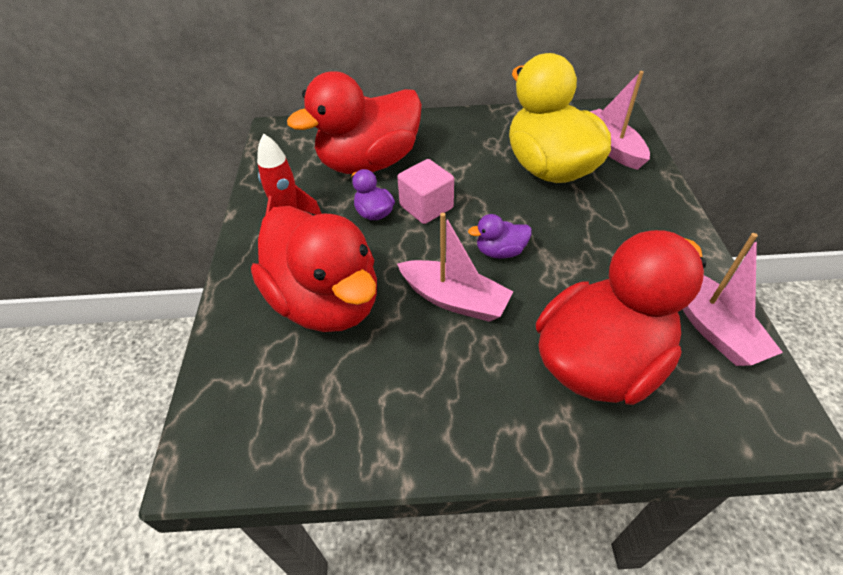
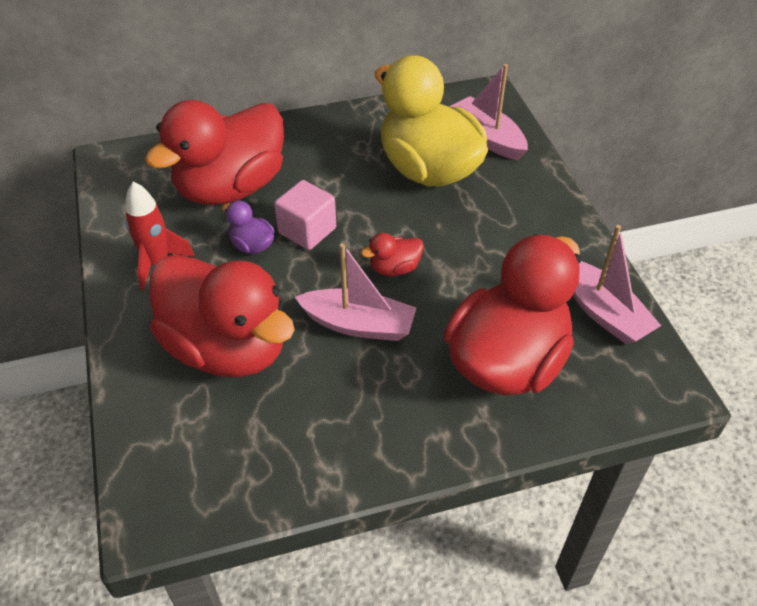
camera: 15 degrees left, 0 degrees up
purple duck [468,214,532,259] -> red duck [361,233,424,276]

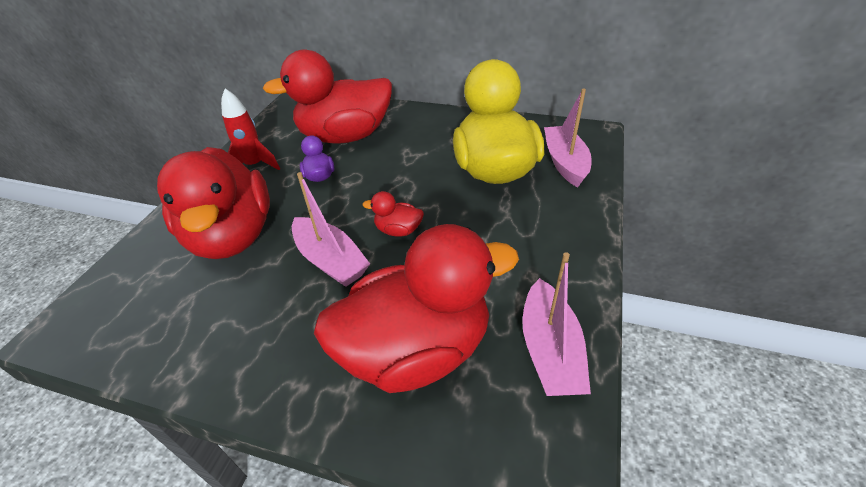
camera: 35 degrees right, 5 degrees down
pink cube [274,180,336,250] -> none

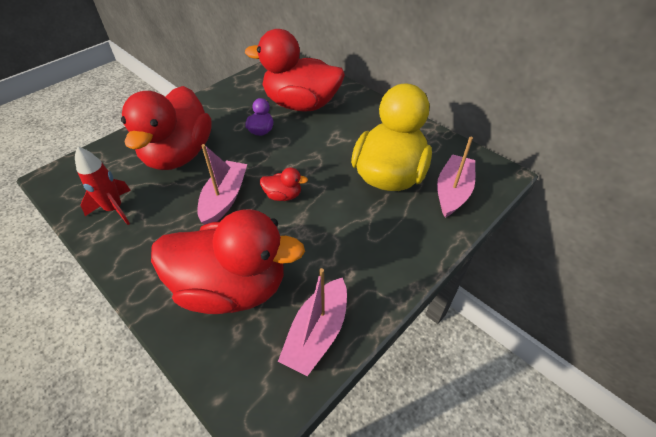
camera: 25 degrees right, 5 degrees up
red rocket [221,88,280,170] -> red rocket moved to [75,147,131,225]
pink boat [292,172,370,287] -> pink boat turned 150 degrees counterclockwise [197,144,247,224]
red duck [363,191,424,236] -> red duck turned 150 degrees clockwise [260,167,308,201]

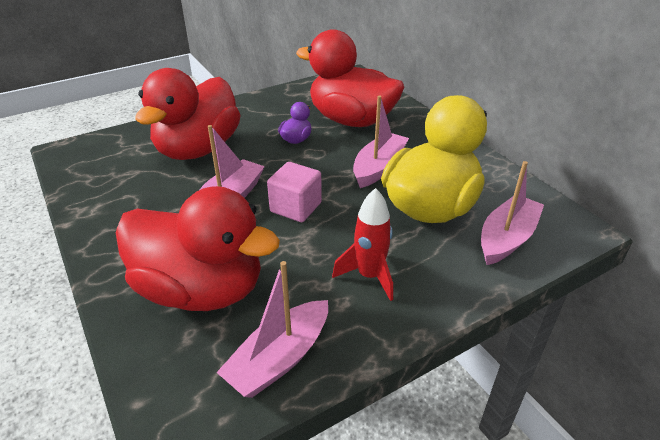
camera: 15 degrees right, 10 degrees down
red rocket [75,147,131,225] -> red rocket moved to [332,188,393,301]
red duck [260,167,308,201] -> pink cube [267,162,322,222]
none -> pink boat [353,95,409,188]

